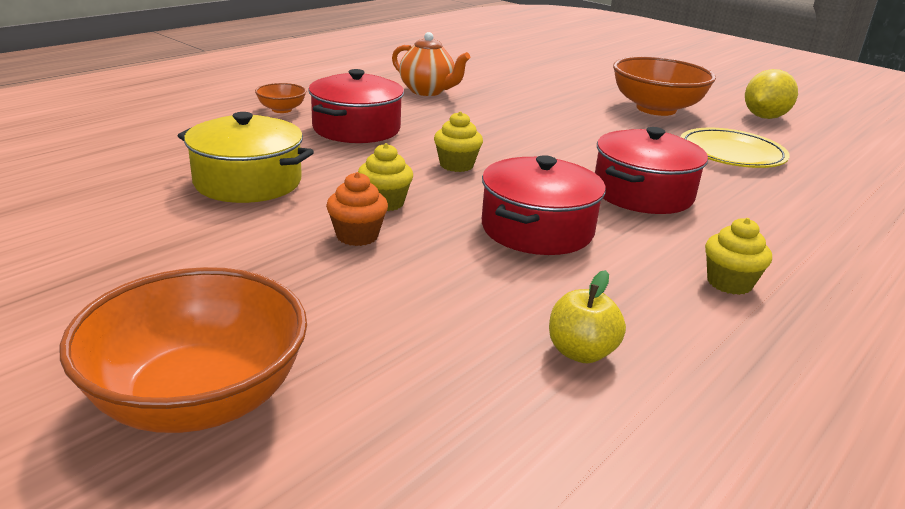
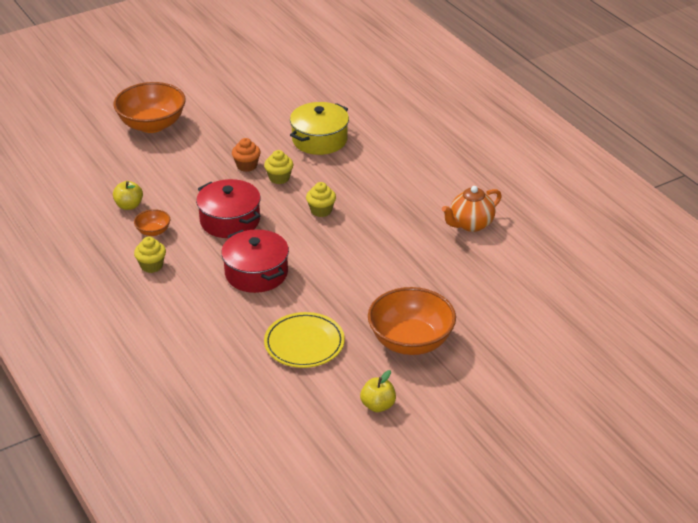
camera: 110 degrees right, 10 degrees up
orange bowl [255,83,306,113] -> orange bowl moved to [134,209,170,236]
red pot [308,69,404,143] -> none
yellow lemon [745,69,798,119] -> yellow apple [360,370,396,412]

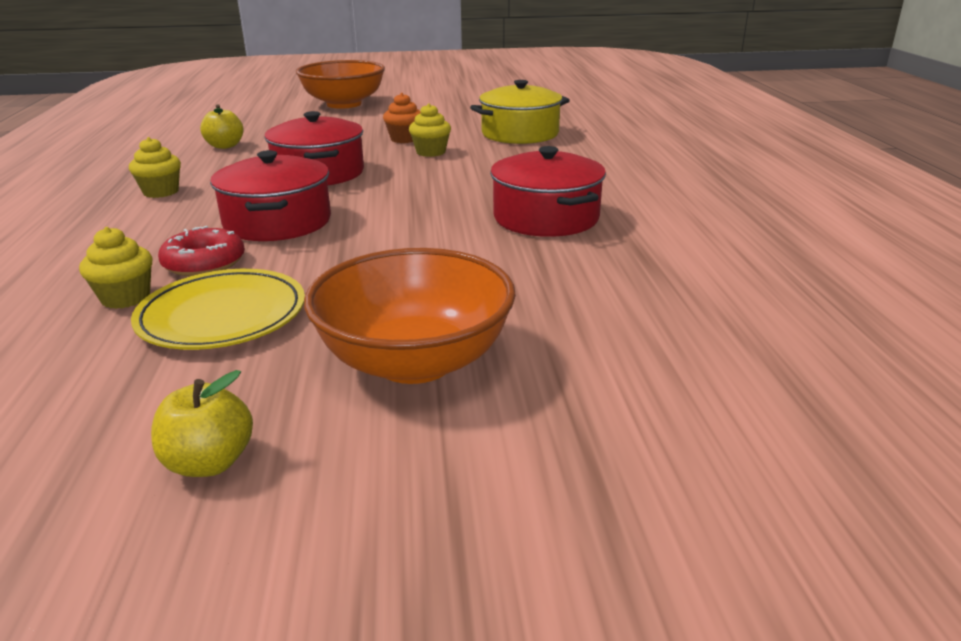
camera: 25 degrees right, 10 degrees down
orange bowl [134,209,170,236] -> none
yellow cupcake [306,182,336,217] -> yellow cupcake moved to [79,227,153,309]
orange teapot [442,186,502,232] -> none
none -> red donut [158,226,245,276]
none -> red pot [490,146,606,237]

